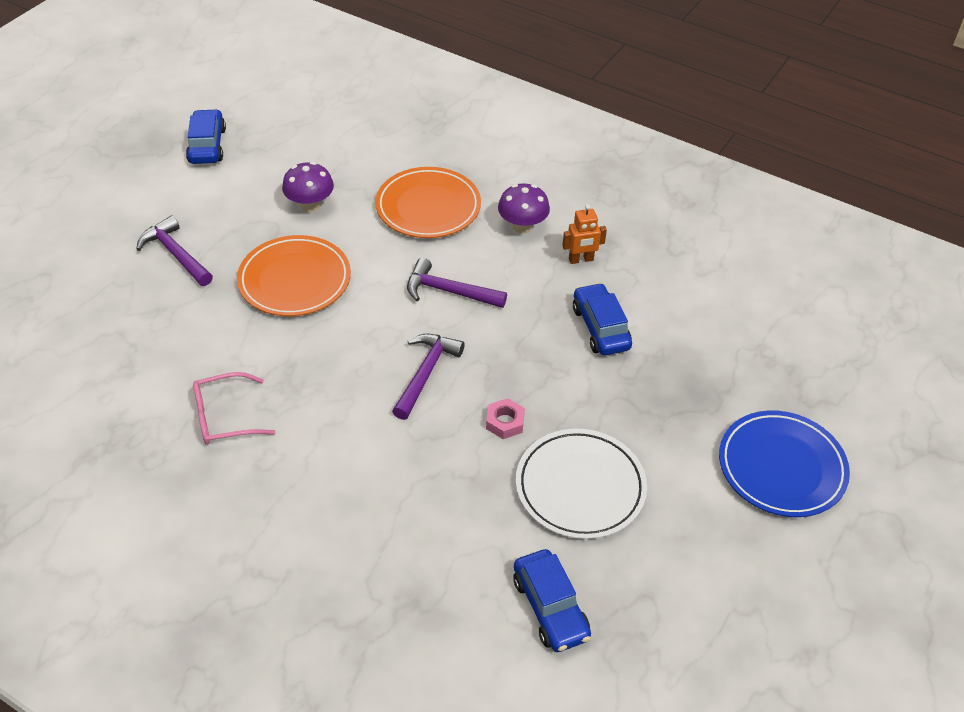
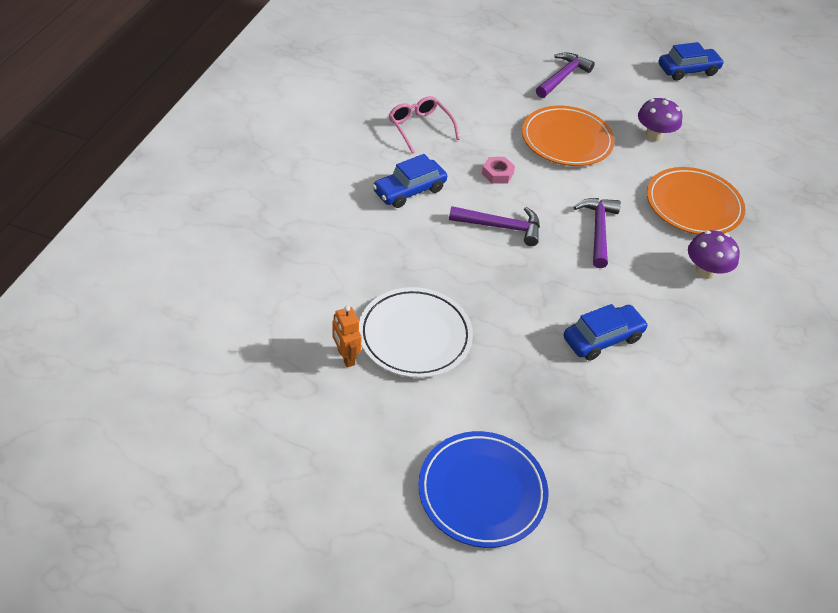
camera: 75 degrees right, 0 degrees up
pink nut [486,398,525,439] -> pink nut moved to [482,157,515,184]
blue car [513,549,591,652] -> blue car moved to [372,154,447,208]
orange robot [562,204,607,264] -> orange robot moved to [332,306,362,367]

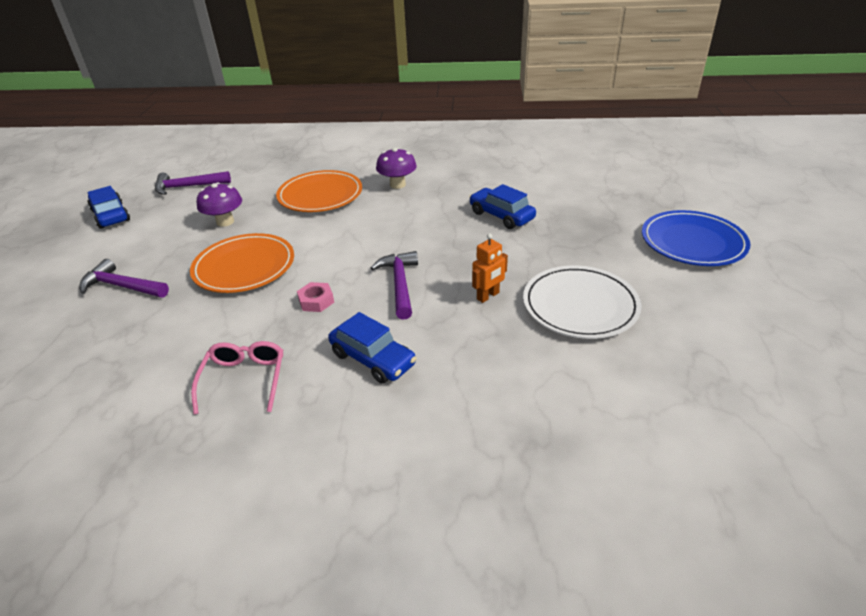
camera: 100 degrees left, 10 degrees down
orange robot [332,306,362,367] -> orange robot moved to [472,233,508,303]
pink glasses [389,96,460,154] -> pink glasses turned 135 degrees clockwise [191,341,283,415]
purple hammer [574,198,621,268] -> purple hammer moved to [155,171,231,195]

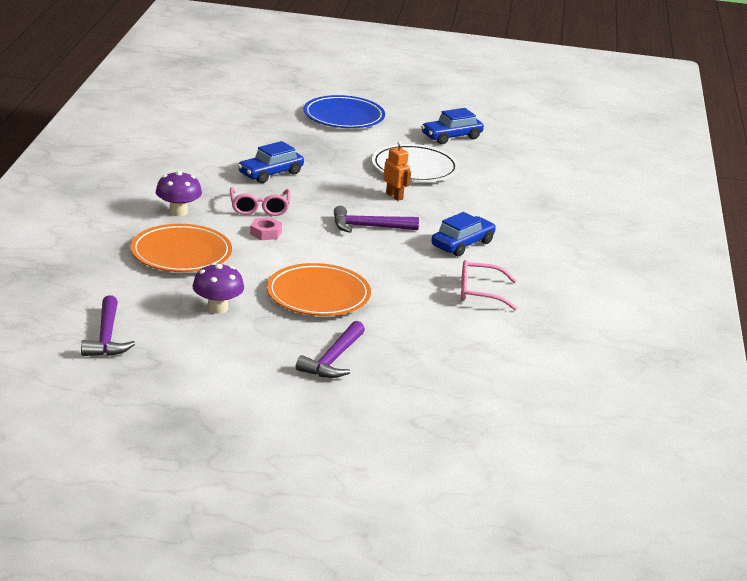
camera: 90 degrees left, 10 degrees down
blue car [88,186,130,229] -> blue car moved to [421,108,484,144]
pink nut [297,282,334,312] -> pink nut moved to [250,217,282,240]
none -> pink glasses [230,187,290,216]

